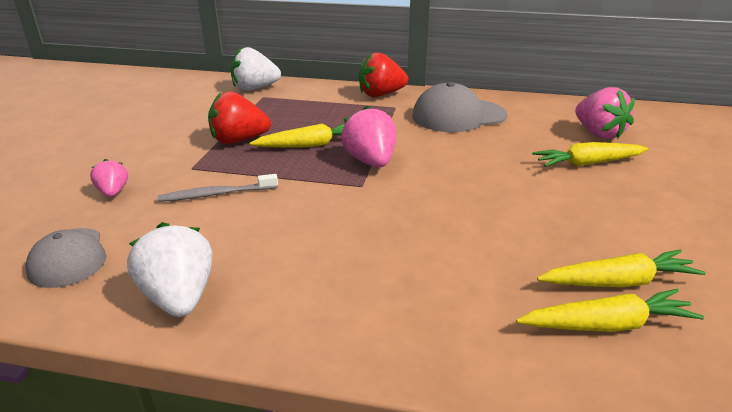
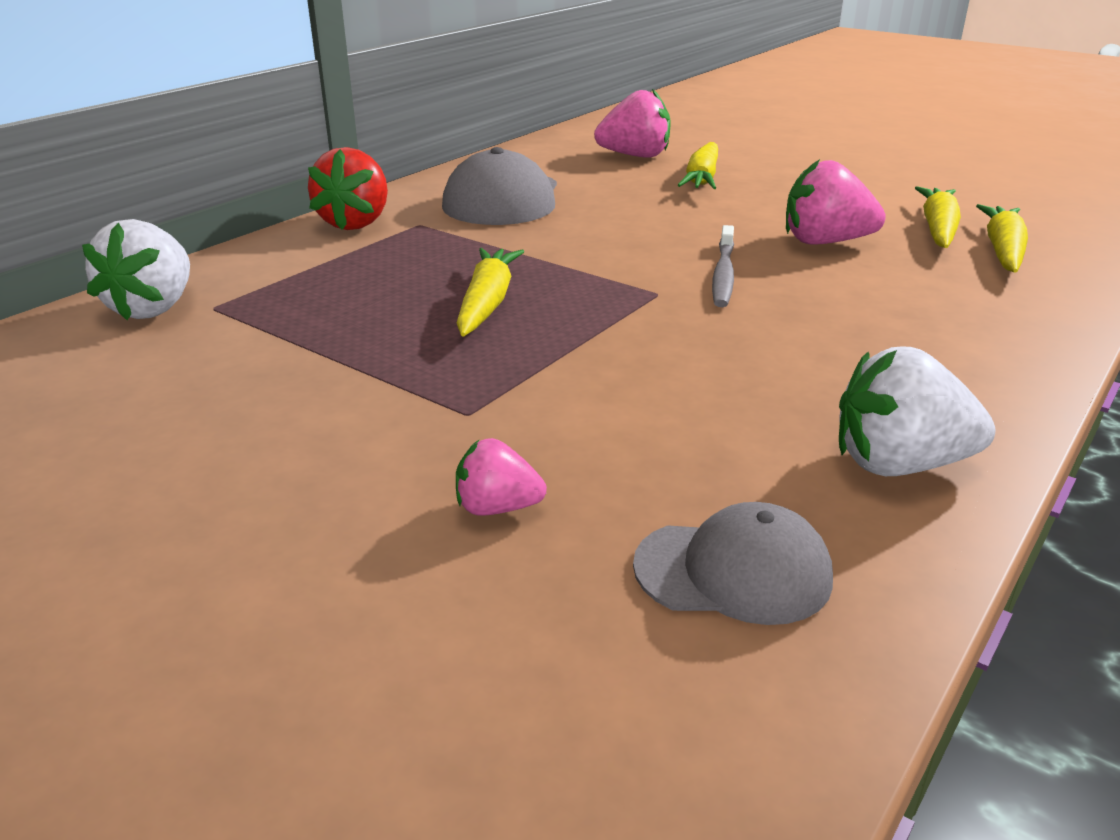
camera: 65 degrees left, 0 degrees up
grey toothbrush [158,174,278,202] -> grey toothbrush moved to [712,225,734,307]
red strawberry [208,91,271,144] -> none
pink strawberry [341,105,396,168] -> pink strawberry moved to [786,159,886,245]

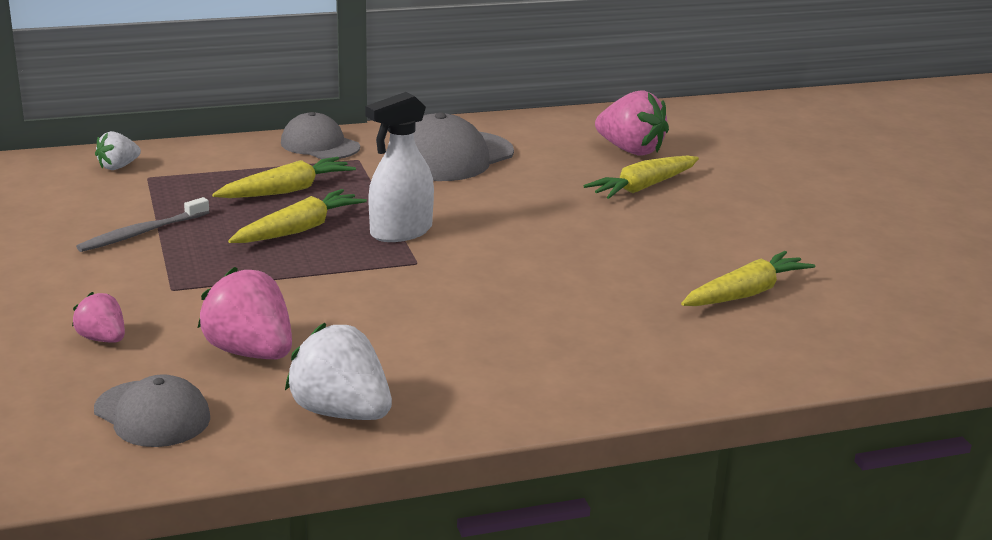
camera: 35 degrees right, 5 degrees down
white strawberry [82,219,190,320] -> white strawberry [95,131,141,170], size x0.56
red strawberry [308,147,388,230] -> grey cap [281,112,360,159]
grey toothbrush [712,225,734,307] -> grey toothbrush moved to [76,197,209,252]
pink strawberry [786,159,886,245] -> pink strawberry moved to [198,267,292,359]
yellow carrot [976,204,1028,273] -> yellow carrot moved to [212,157,356,198]
none -> white spray bottle [365,92,434,242]

